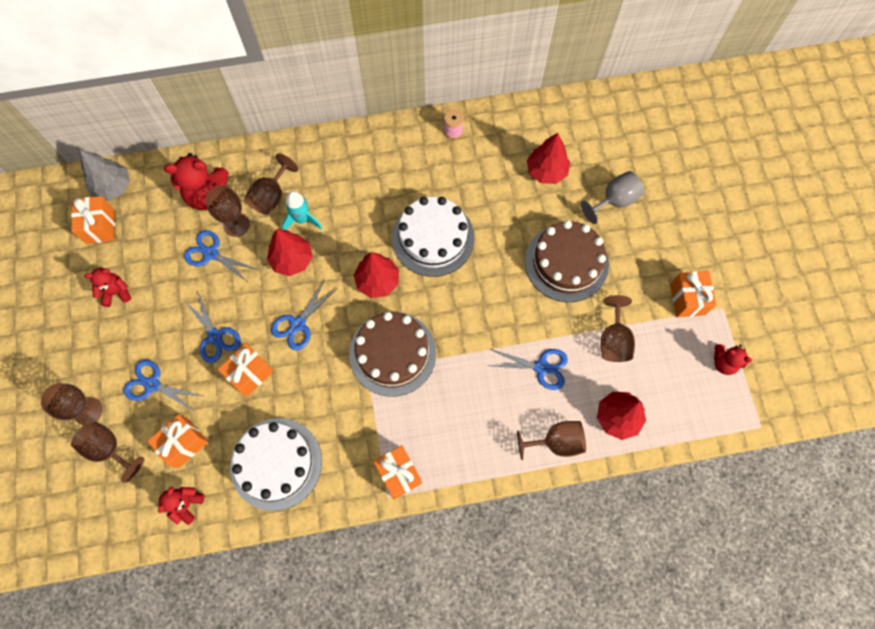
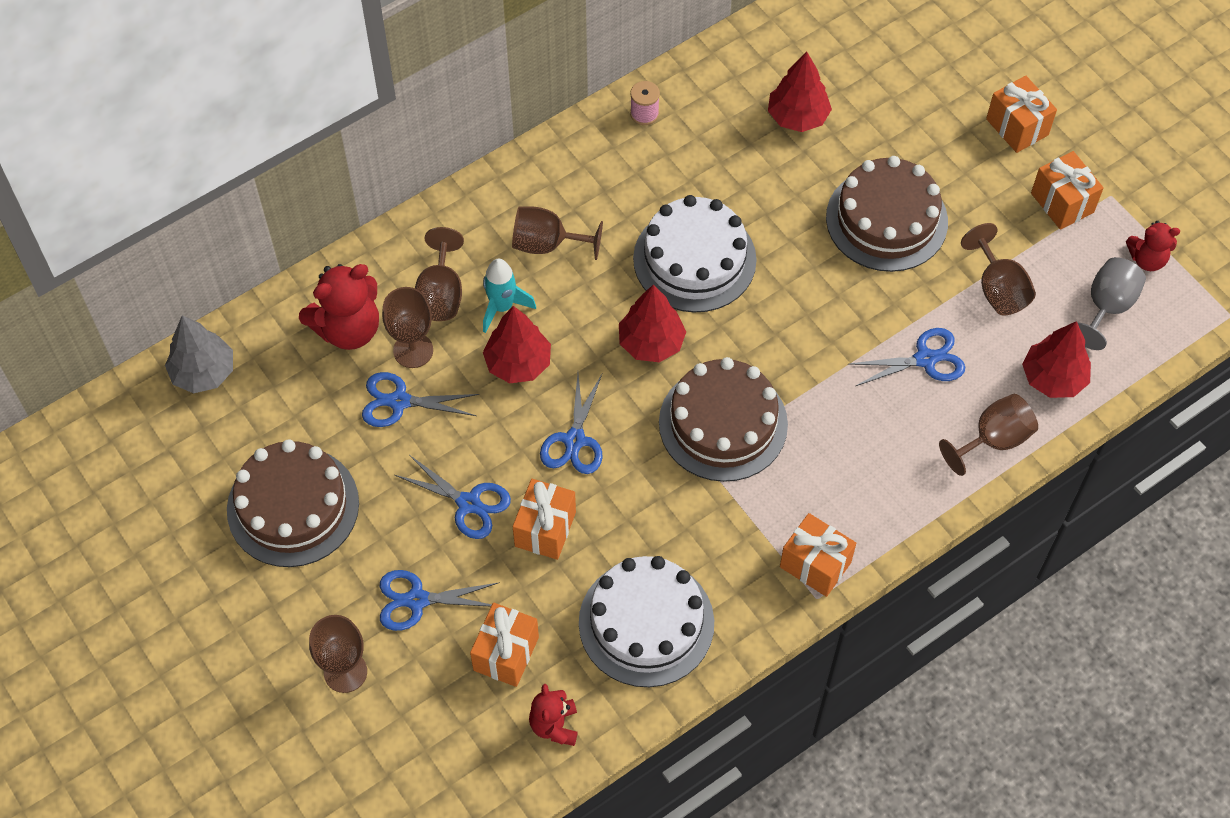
camera: 25 degrees left, 10 degrees down
orange gift [71,196,115,244] -> orange gift moved to [986,76,1057,153]
brown goblet [71,421,144,483] -> brown goblet moved to [512,206,603,260]
red teddy bear [85,268,131,307] -> brown cake [227,439,359,567]
grey goblet [581,171,644,224] -> grey goblet moved to [1078,257,1146,350]

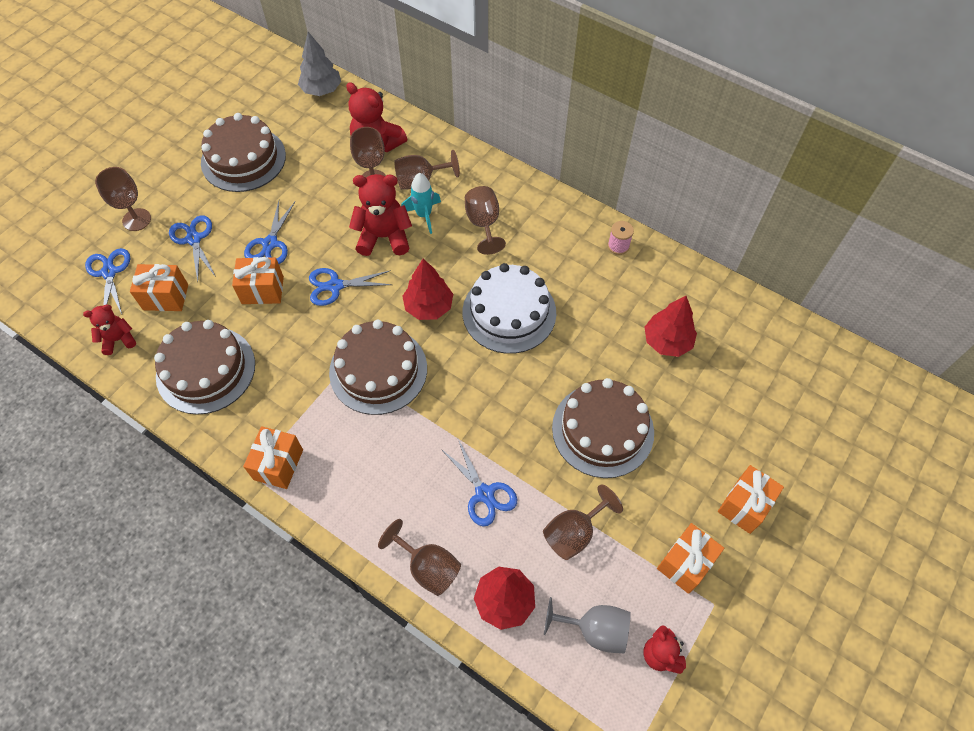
camera: 70 degrees right, 0 degrees up
blue scissors [362,372,479,427] -> blue scissors moved to [85,248,130,314]
red tree [483,306,551,383] -> red teddy bear [349,174,412,256]
white cake [579,556,714,687] -> brown cake [154,320,255,415]

